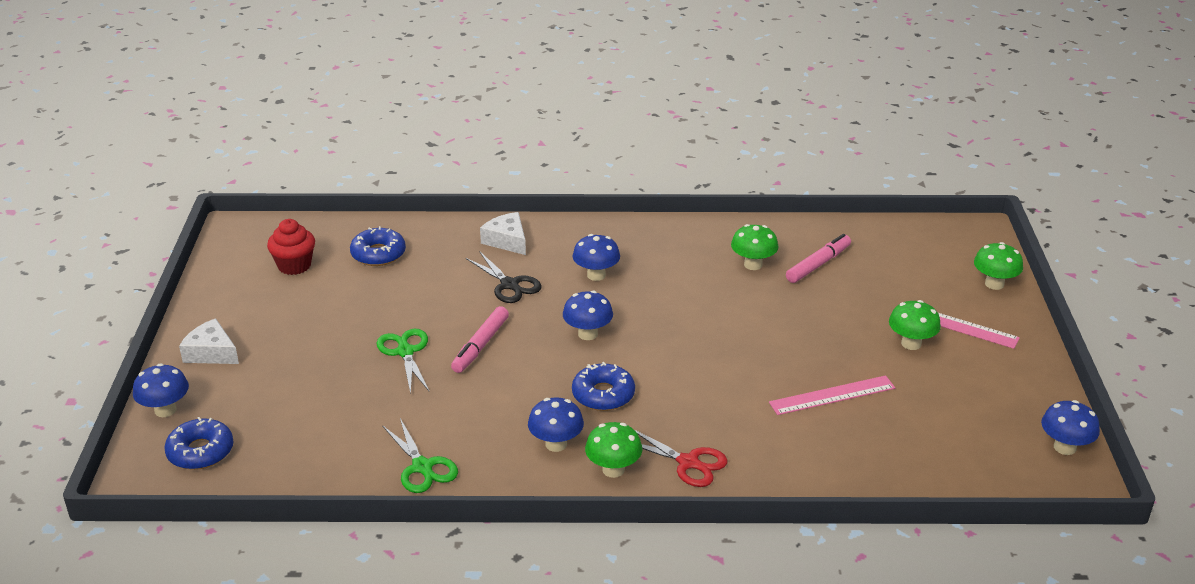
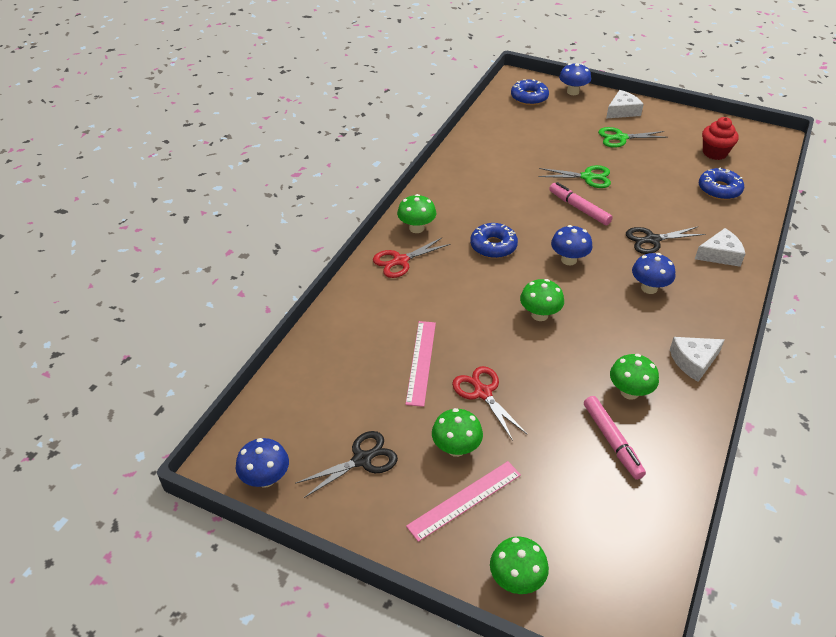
camera: 115 degrees right, 10 degrees up
green scissors [382,418,458,493] -> green scissors moved to [598,127,668,148]
blue mushroom [528,398,584,452] -> none
none -> black scissors [295,431,398,498]
none -> red scissors [452,366,527,441]
none -> green mushroom [520,279,564,321]
none -> white cheese [670,337,725,382]

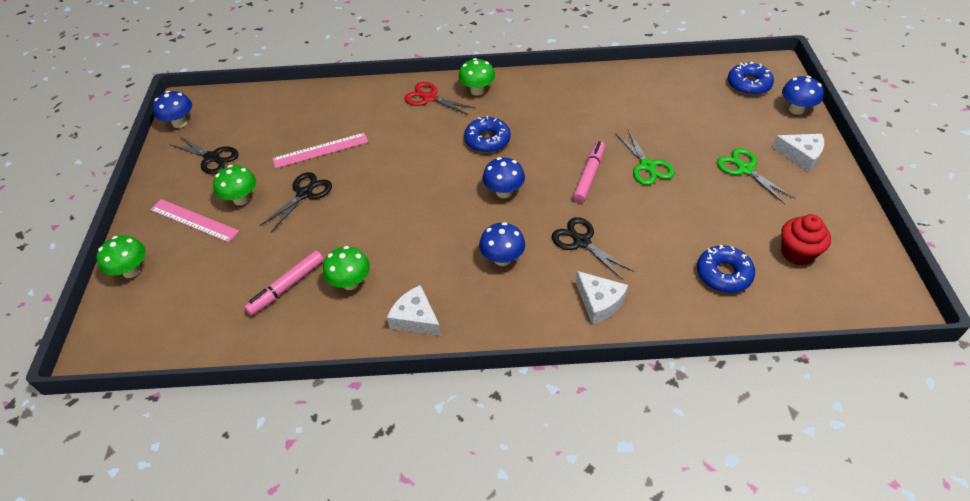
camera: 65 degrees right, 5 degrees up
red scissors [452,366,527,441] -> black scissors [259,172,332,232]
green mushroom [520,279,564,321] -> none

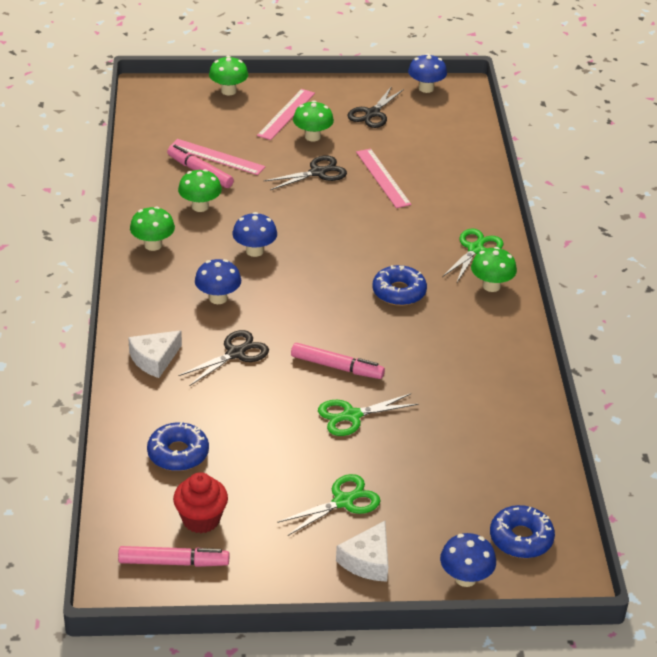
camera: 85 degrees right, 10 degrees down
black scissors [259,172,332,232] -> black scissors turned 60 degrees counterclockwise [264,155,347,190]
white cheese [387,285,441,336] -> green mushroom [130,206,175,251]
red scissors [404,82,475,115] -> green scissors [442,228,503,282]
blue mushroom [483,157,525,198] -> blue mushroom moved to [233,212,277,257]
none -> pink marker [118,546,229,567]
none -> pink ruler [169,139,265,175]

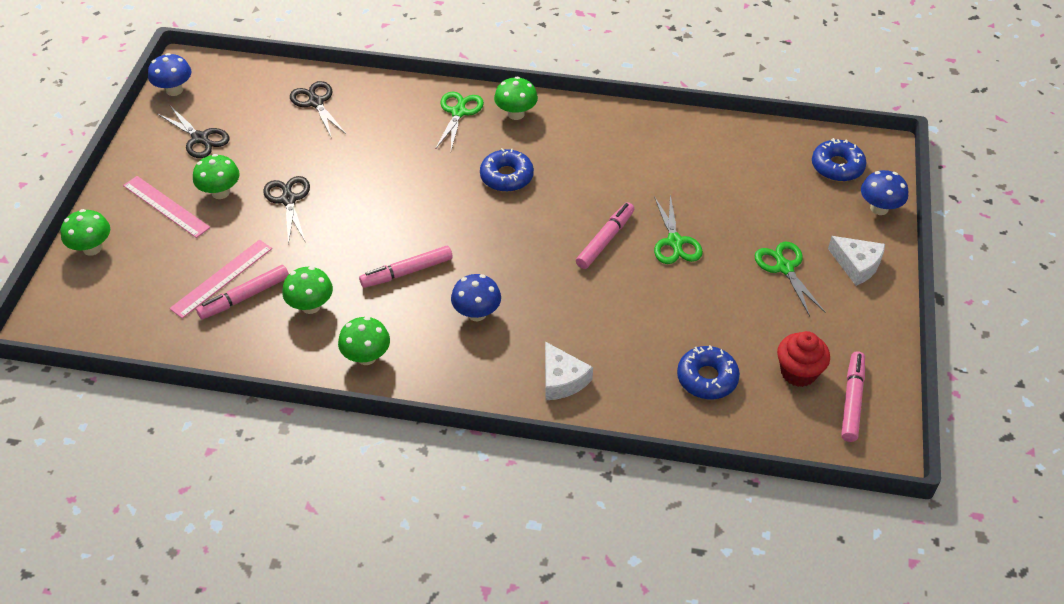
camera: 75 degrees left, 10 degrees up
black scissors [178,330,269,386] -> black scissors moved to [290,81,346,137]
blue mushroom [233,212,277,257] -> pink marker [359,246,453,288]
pink ruler [356,149,411,208] -> none
green scissors [442,228,503,282] -> green scissors turned 60 degrees clockwise [435,92,484,151]

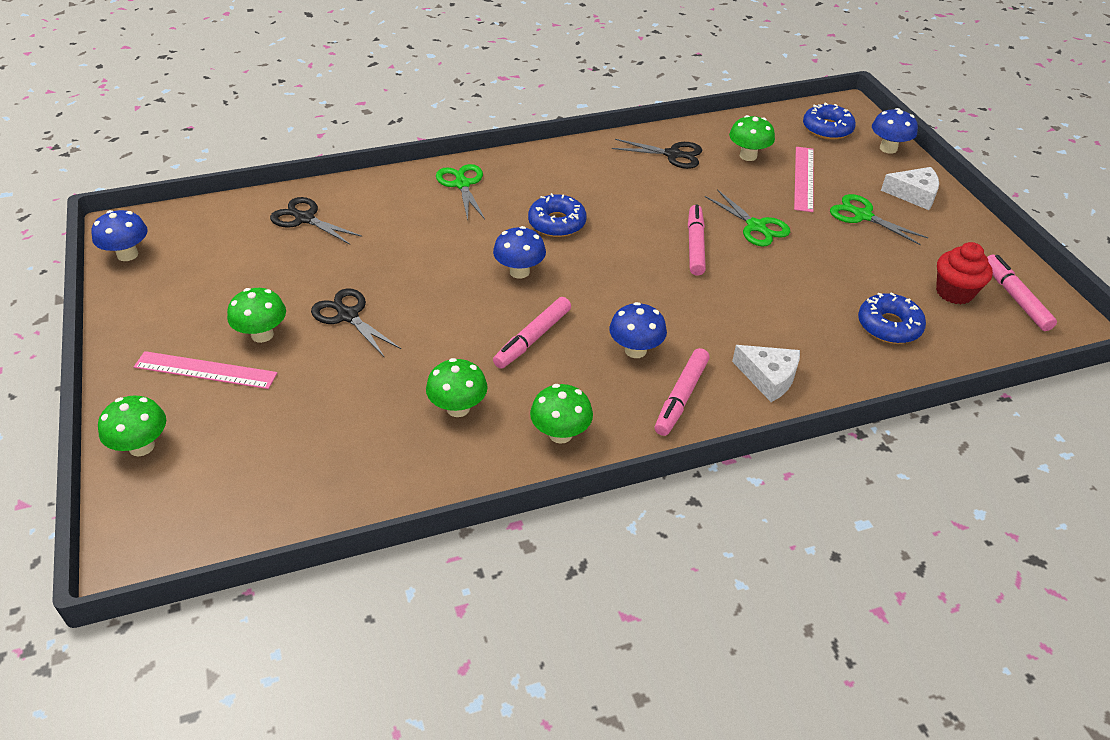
camera: 30 degrees left, 5 degrees down
black scissors [158,106,230,158] -> black scissors moved to [612,139,702,169]
pink ruler [169,240,272,318] -> pink ruler moved to [794,147,814,212]
pink marker [196,265,289,319] -> pink marker moved to [655,348,710,436]
green mushroom [494,77,538,120] -> green mushroom moved to [729,115,775,161]
none -> blue mushroom [493,226,546,279]

